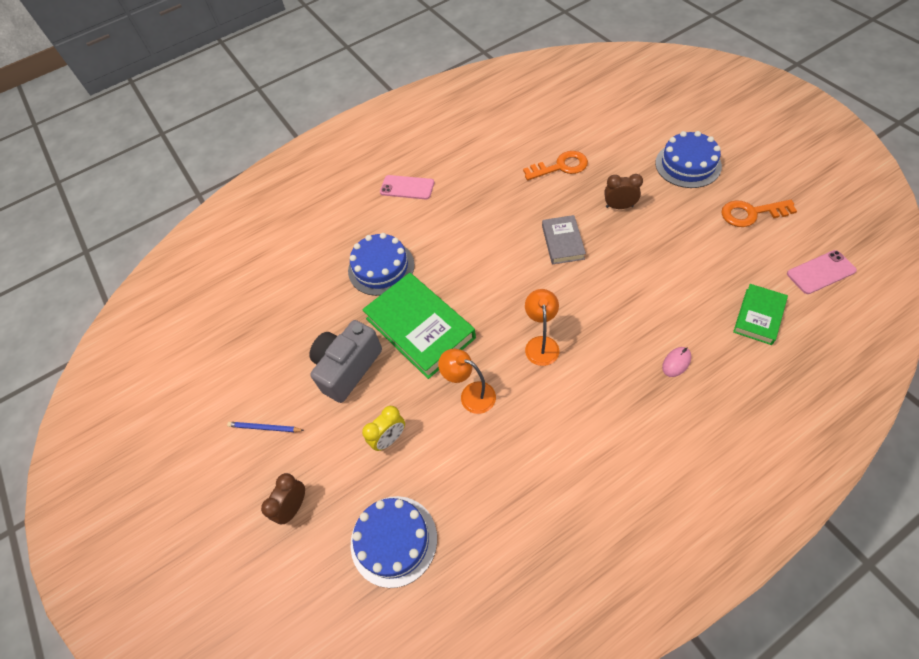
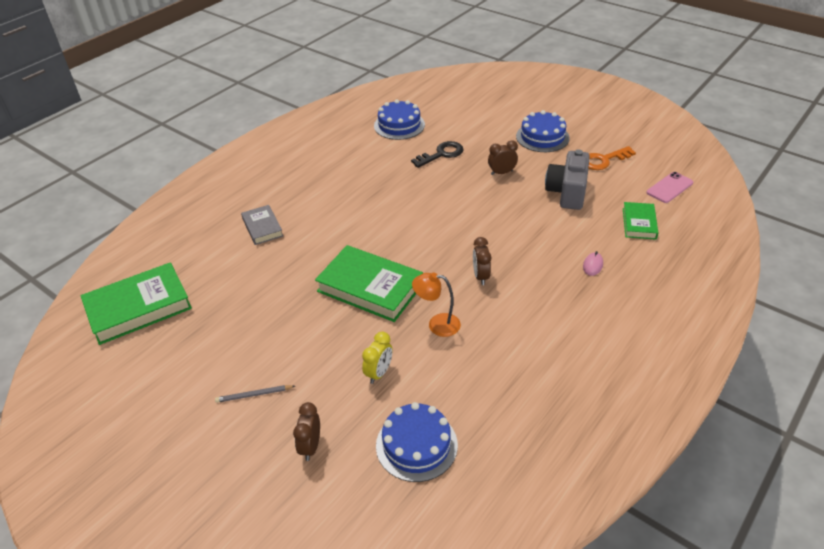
camera: 25 degrees left, 15 degrees down
blue pencil [227,422,305,432] -> grey pencil [215,385,295,403]
grey camera [309,320,382,403] -> grey camera moved to [545,149,590,210]
blue cake [348,233,414,296] -> blue cake moved to [374,100,425,140]
pink phone [380,175,434,199] -> none
orange key [523,151,588,180] -> black key [411,141,464,168]
orange lamp [525,289,559,366] -> brown clock [473,237,491,285]
grey book [542,215,586,264] -> grey book moved to [241,205,283,245]
none -> green book [81,262,192,345]

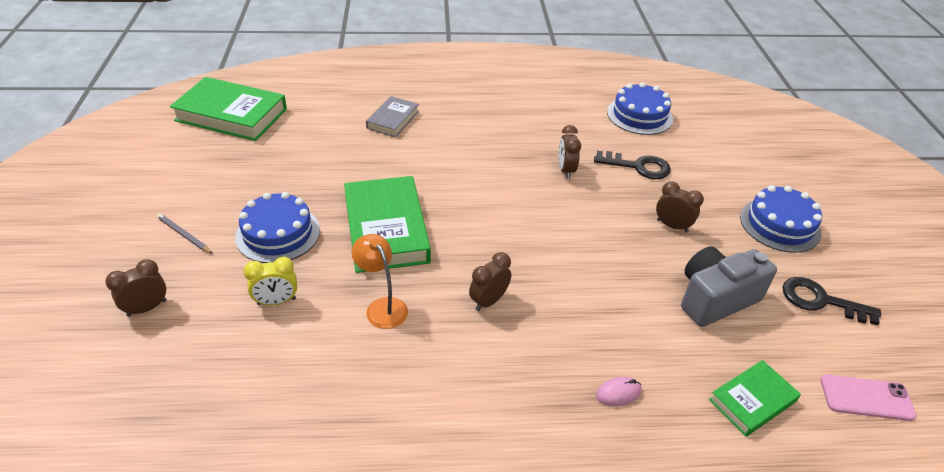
camera: 45 degrees right, 0 degrees up
blue cake [376,402,458,482] -> blue cake moved to [235,192,320,263]
orange key [588,146,636,170] -> black key [782,277,881,326]
none -> brown clock [559,125,581,179]

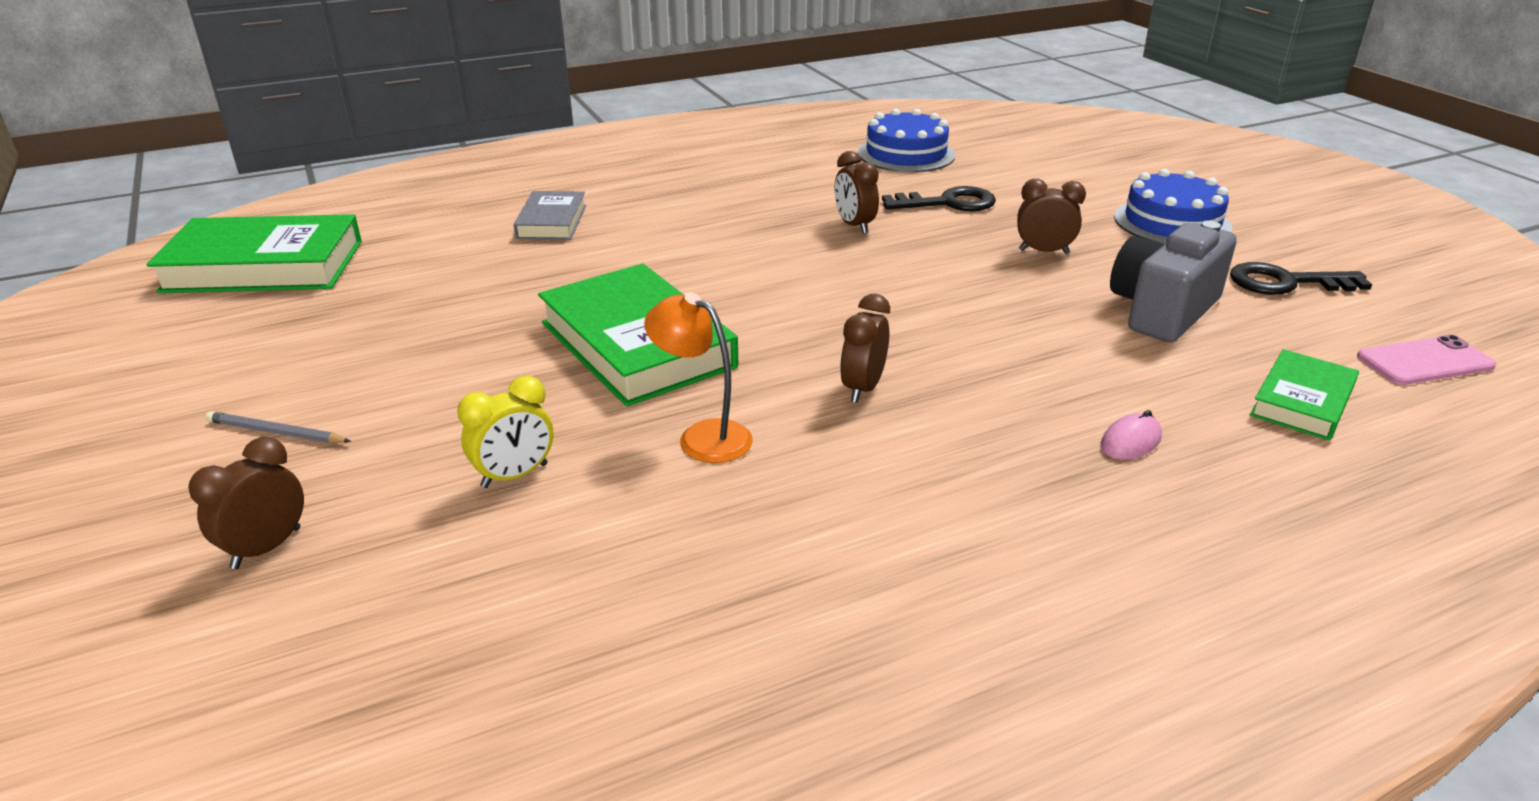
camera: 20 degrees left, 10 degrees down
blue cake [235,192,320,263] -> none

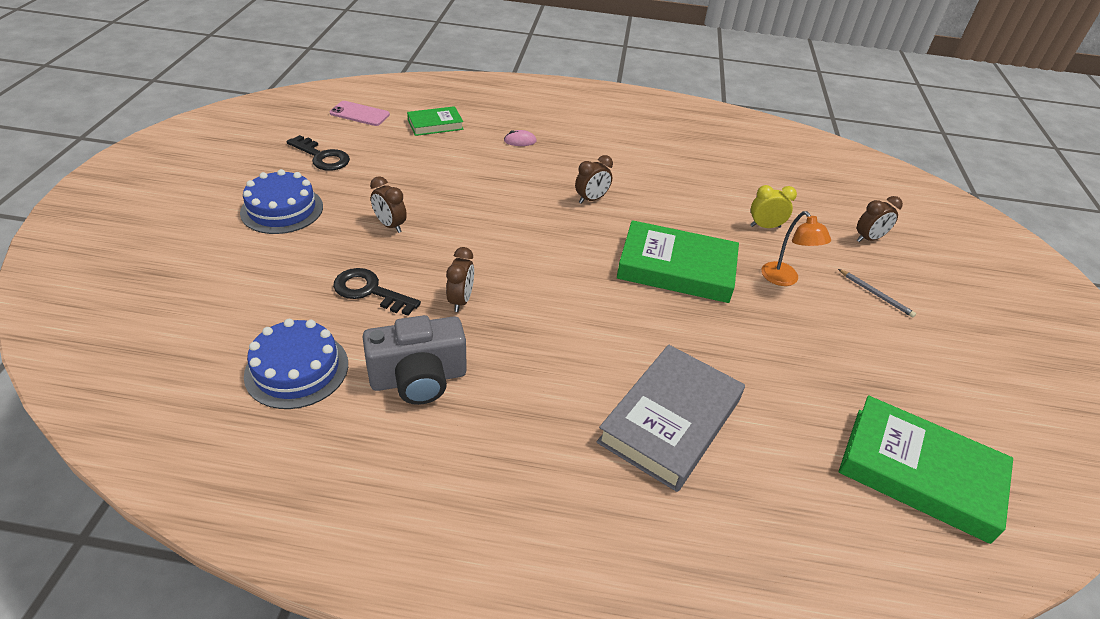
camera: 150 degrees left, 10 degrees up
grey book [514,191,586,240] -> grey book [597,344,745,492], size x1.81
green book [538,264,738,407] -> green book turned 75 degrees counterclockwise [617,220,739,303]
orange lamp [644,292,753,463] -> orange lamp moved to [761,211,831,286]
grey camera [1110,221,1237,342] -> grey camera moved to [363,315,467,405]

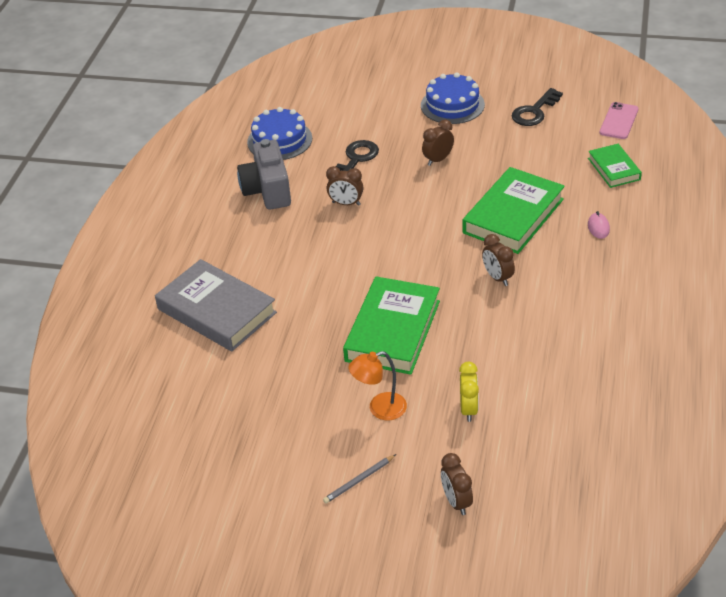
camera: 100 degrees right, 0 degrees up
green book [839,395,1013,544] -> green book moved to [463,167,565,254]

